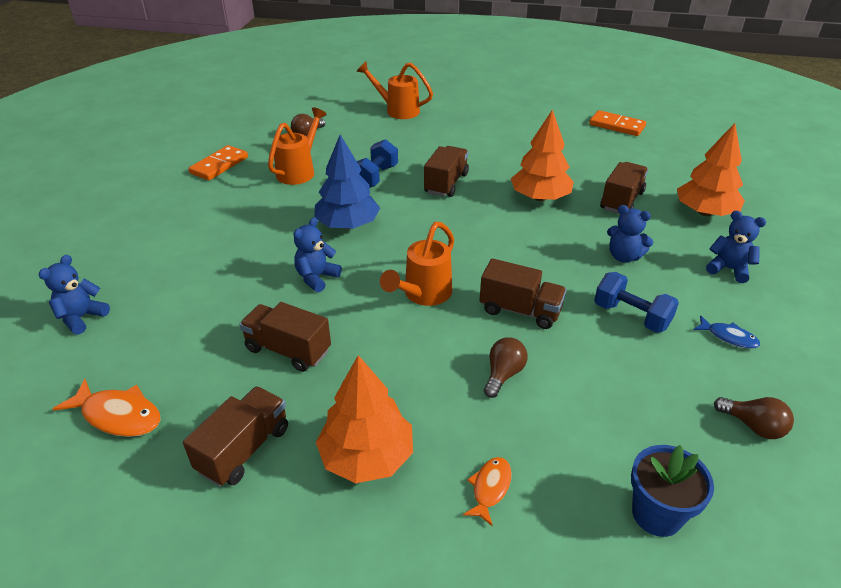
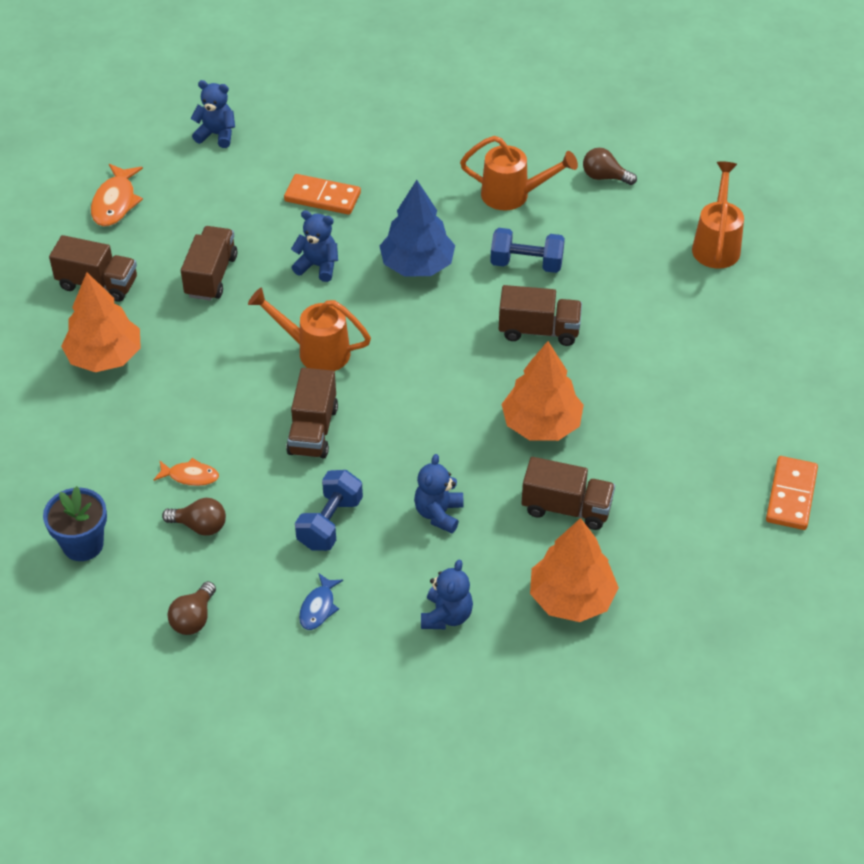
camera: 75 degrees right, 10 degrees up
orange domino [188,145,248,181] -> orange domino moved to [284,174,361,215]
orange fish [463,457,511,527] -> orange fish moved to [154,458,219,486]
brown light bulb [484,337,528,398] -> brown light bulb moved to [162,498,226,536]

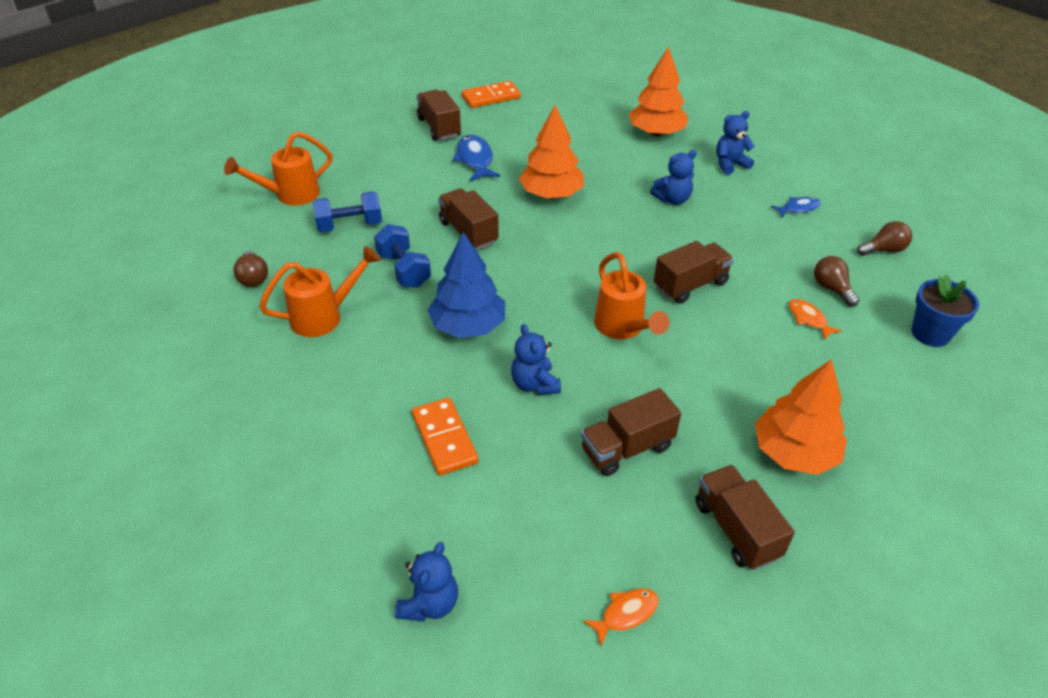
camera: 130 degrees left, 5 degrees down
orange fish [91,164,143,227] -> orange fish [583,589,659,647], size x0.62
blue teddy bear [191,80,235,148] -> blue teddy bear turned 135 degrees counterclockwise [395,542,458,622]
blue dumbbell [295,470,363,551] -> blue dumbbell moved to [313,191,382,232]
orange watering can [460,136,578,211] -> orange watering can turned 90 degrees clockwise [259,246,381,337]
brown truck [522,457,615,530] -> brown truck moved to [417,90,461,141]
none -> blue fish [452,135,500,181]

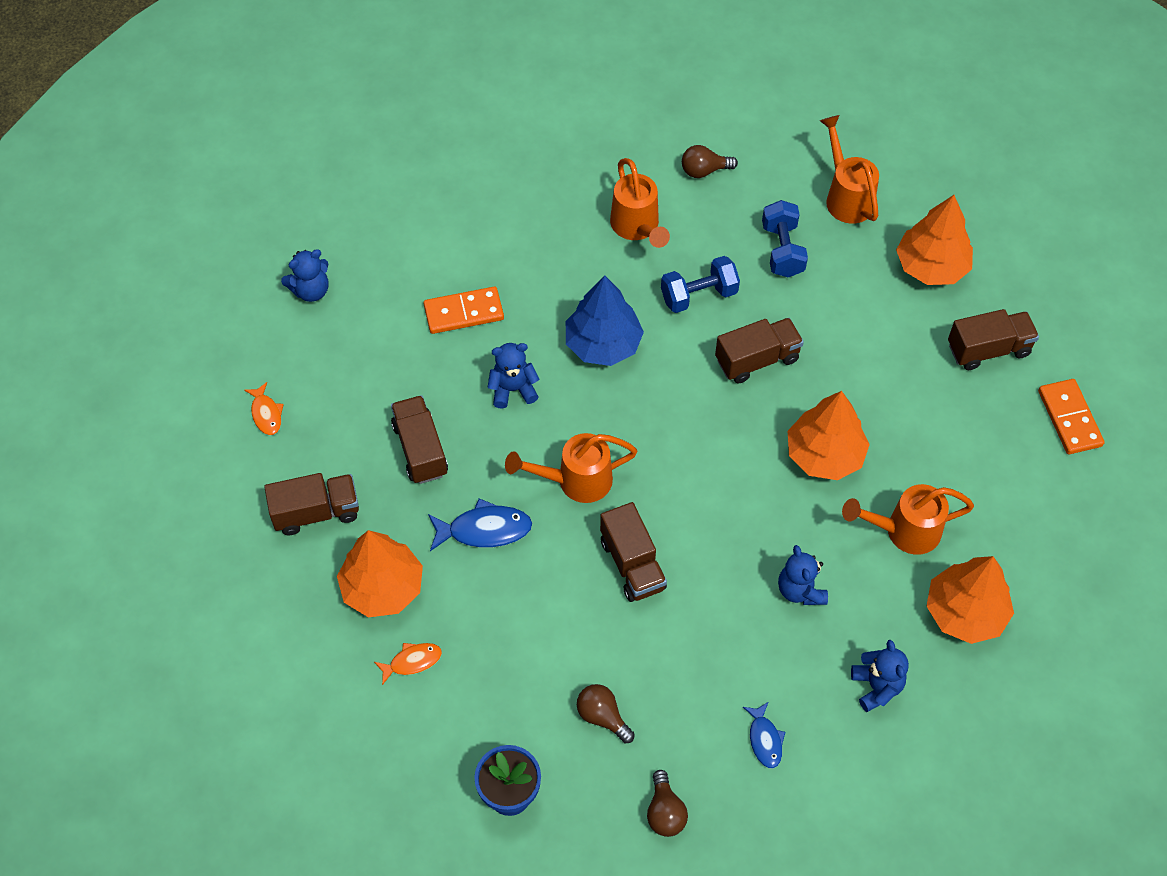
camera: 100 degrees right, 15 degrees up
blue teddy bear [395,542,458,622] -> blue teddy bear turned 60 degrees counterclockwise [281,249,329,302]
blue fish [452,135,500,181] -> blue fish moved to [428,499,532,551]
orange fish [789,299,842,339] -> orange fish moved to [374,643,442,685]
brown light bulb [814,256,859,307] -> brown light bulb turned 120 degrees counterclockwise [577,684,635,743]
none -> orange watering can [842,484,974,555]
none -> orange tree [896,195,973,285]

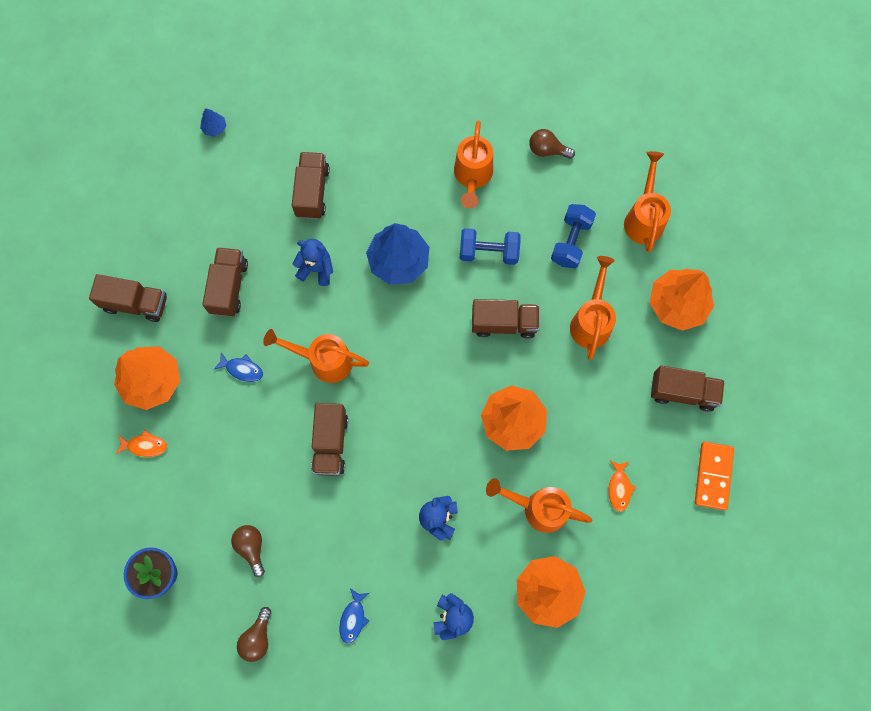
camera: 25 degrees right, 15 degrees up
orange fish [244,382,284,435] -> orange fish moved to [608,461,636,512]
blue teddy bear [281,249,329,302] -> blue tree [200,108,226,137]
orange domino [424,287,504,334] -> brown truck [292,152,330,219]
blue fish [428,499,532,551] -> blue fish [214,352,263,382], size x0.62
none -> orange watering can [570,256,616,360]

